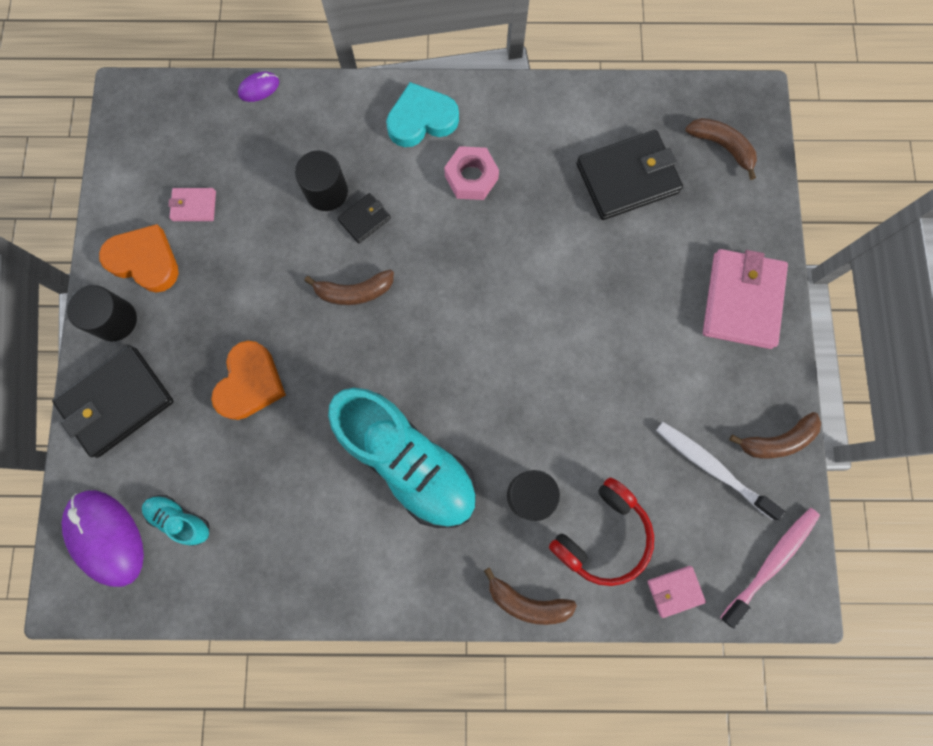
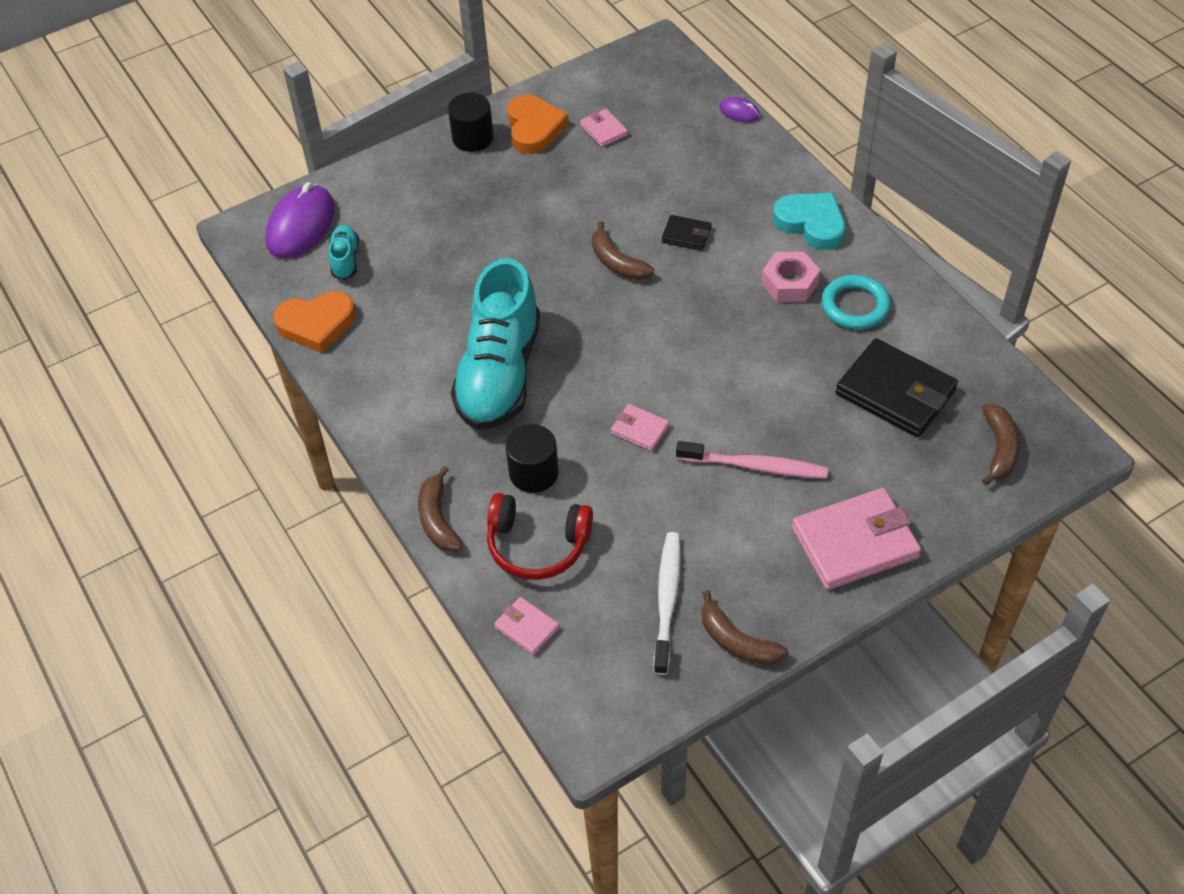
camera: 60 degrees right, 25 degrees down
black wallet [52,345,174,458] -> none
orange heart [211,341,286,420] -> orange heart moved to [273,291,356,353]
black cylinder [295,150,348,211] -> none
pink toothbrush [720,508,820,629] -> pink toothbrush moved to [676,441,828,479]
none -> pink wallet [611,404,669,451]
none -> turquoise ring [821,275,891,329]

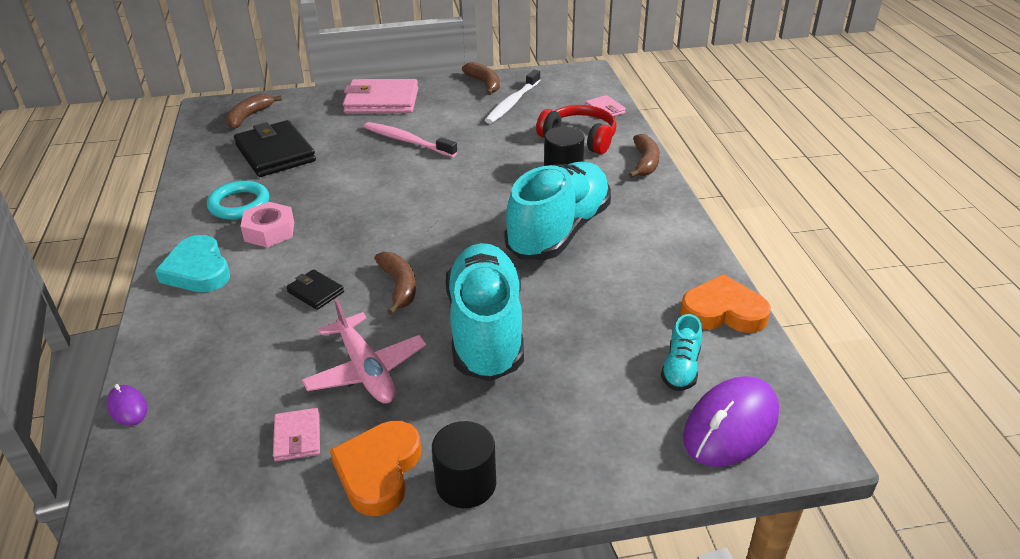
camera: 160 degrees left, 15 degrees down
pink wallet [611,404,669,451] -> none
none -> pink plane [302,298,426,404]
none -> turquoise shoe [446,243,524,381]

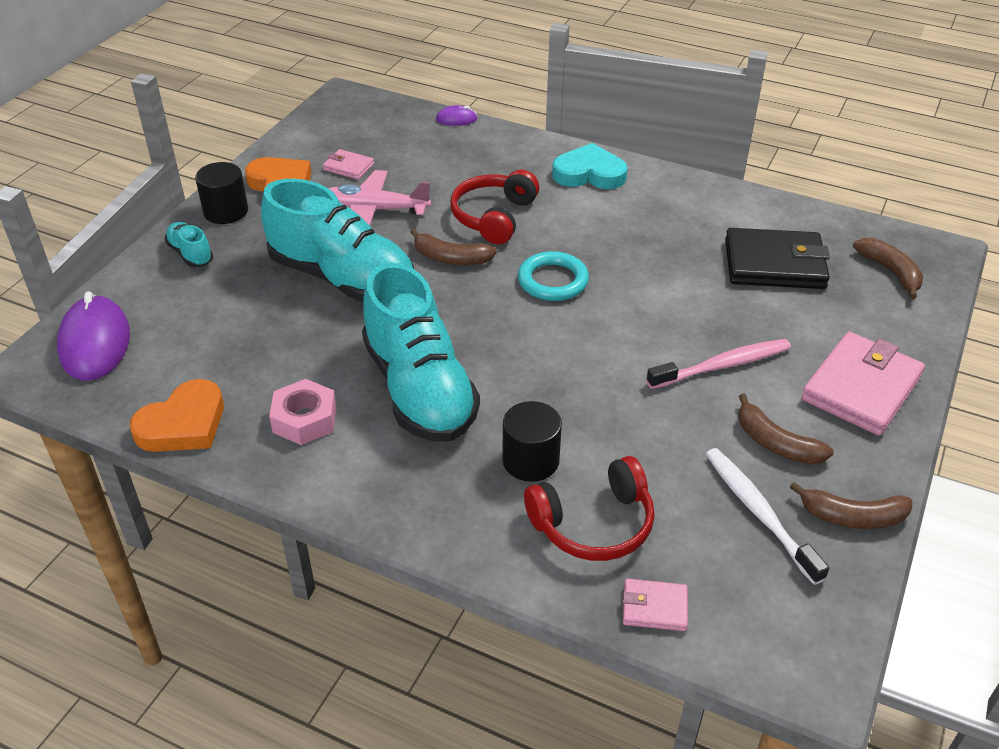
camera: 125 degrees right, 5 degrees up
turquoise ring [207,181,269,220] -> turquoise ring moved to [518,251,589,301]
pink nut [240,202,294,247] -> pink nut moved to [269,379,336,445]
black wallet [286,269,344,310] -> red headphones [451,170,539,244]
brown banana [629,134,660,178] -> brown banana moved to [738,394,834,464]
turquoise shoe [661,314,702,391] -> turquoise shoe moved to [165,222,213,267]

